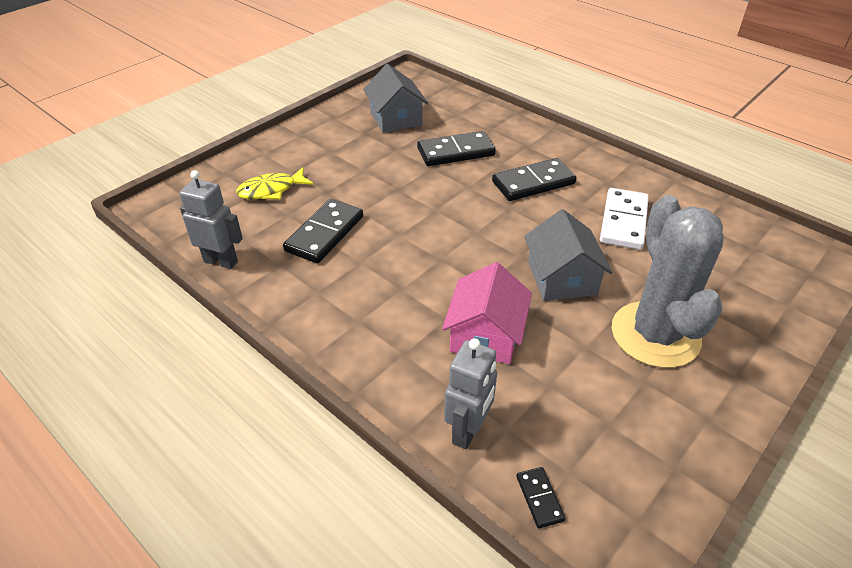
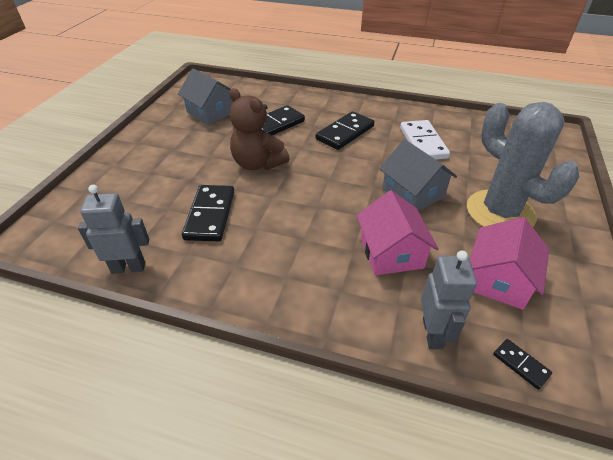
camera: 25 degrees left, 0 degrees up
yellow fish [236,167,314,199] -> none
none -> brown teddy bear [229,88,290,170]
none -> pink house [470,217,549,310]

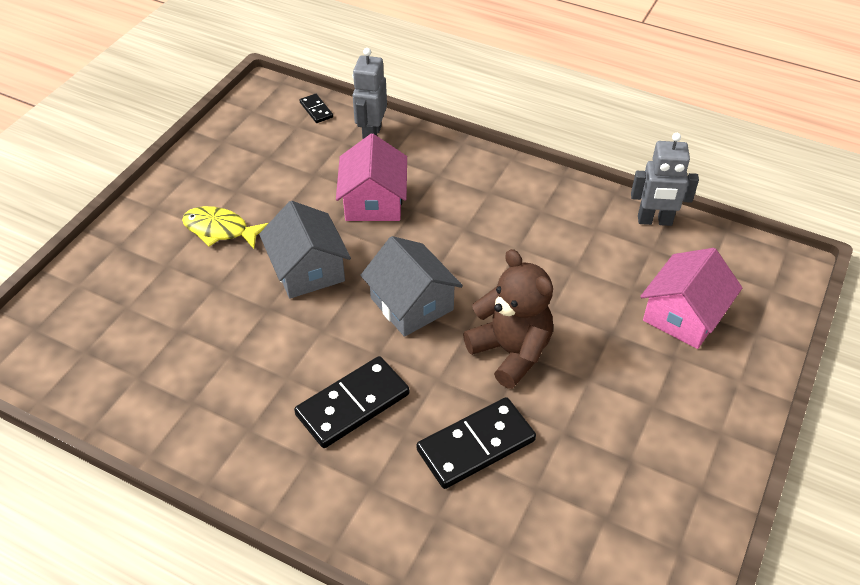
camera: 170 degrees left, 5 degrees up
grey house [178,68,233,125] -> grey house moved to [360,236,463,337]
black domino [182,185,234,242] -> none
white domino [400,120,450,160] -> none
grey cactus [467,102,579,227] -> yellow fish [182,206,269,249]
pink house [470,217,549,310] -> pink house moved to [640,248,742,349]

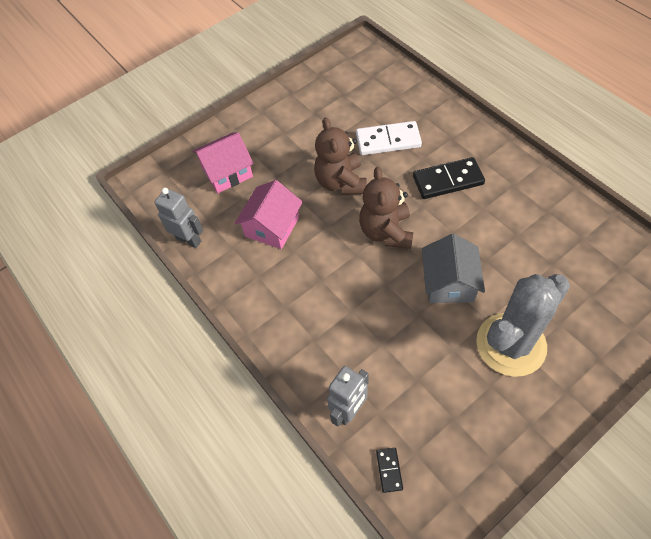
camera: 150 degrees left, 10 degrees up
yellow fish [182,206,269,249] -> grey cactus [476,274,570,377]
pink house [336,133,407,221] -> pink house moved to [235,180,303,249]
grey house [360,236,463,337] -> brown teddy bear [359,167,413,249]
black domino [416,397,536,489] -> white domino [356,121,422,155]

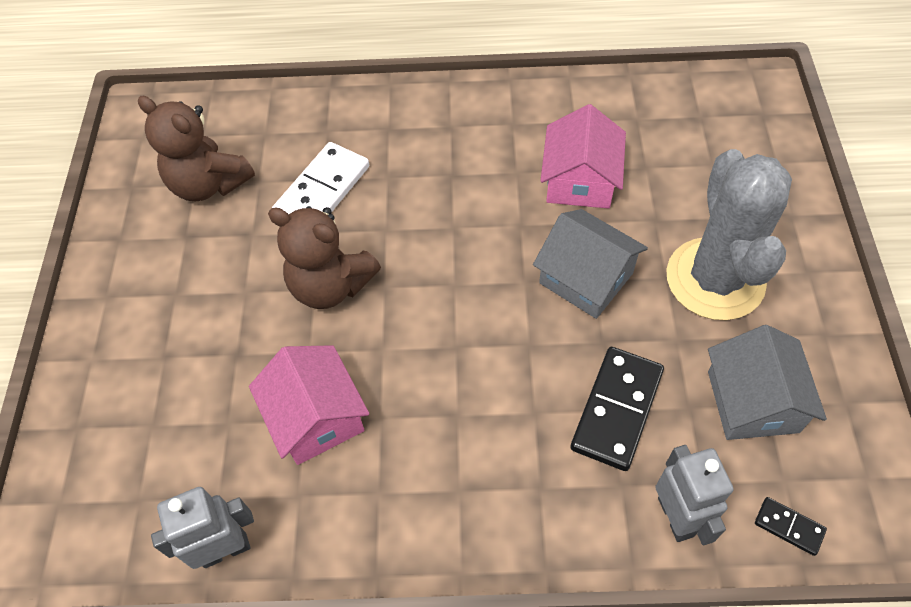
camera: 55 degrees left, 0 degrees up
pink house [192,132,254,193] -> pink house moved to [540,104,626,209]
brown teddy bear [359,167,413,249] -> brown teddy bear moved to [138,96,255,201]
black domino [413,157,485,199] -> black domino moved to [571,347,664,471]
none -> grey house [708,325,827,440]

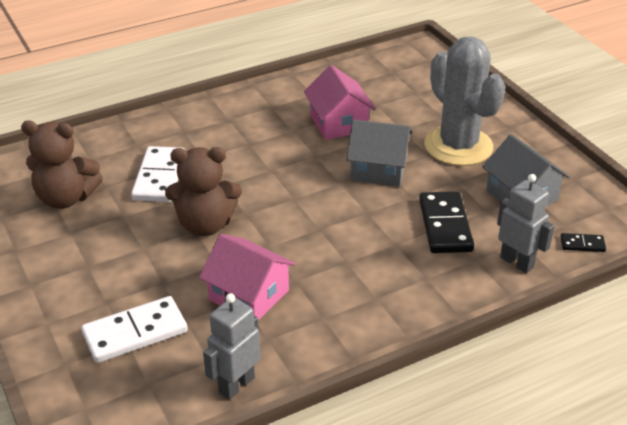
camera: 30 degrees left, 20 degrees down
none -> white domino [81,296,188,363]

